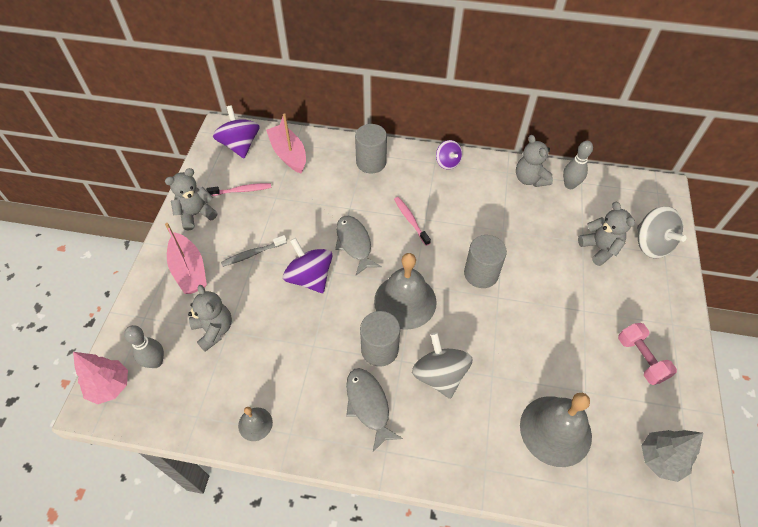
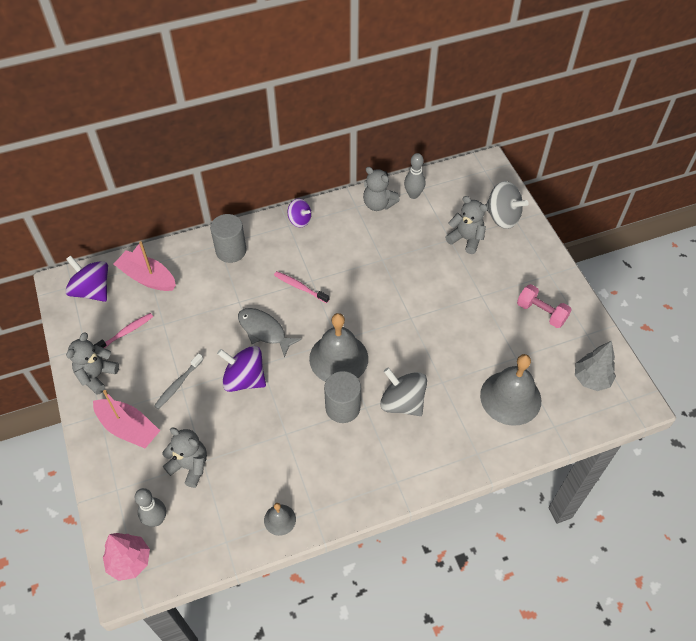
camera: 30 degrees left, 0 degrees up
grey fish [346,368,403,452] -> none
grey cylinder [464,235,507,288] -> none

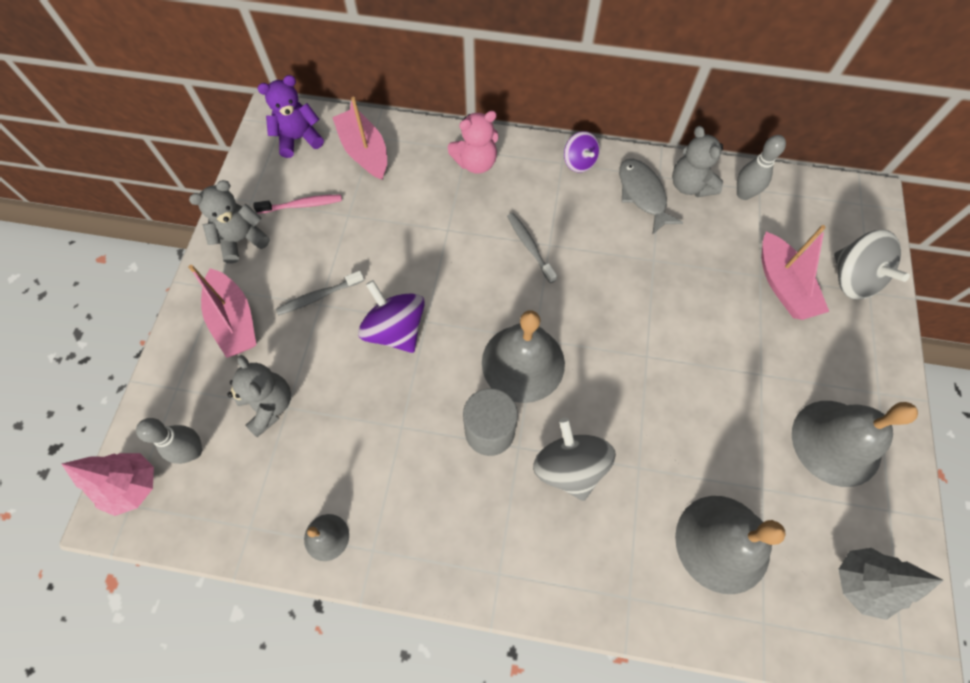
camera: 30 degrees right, 10 degrees up
purple spinning top [65,255,108,302] -> purple teddy bear [257,75,324,158]
grey cylinder [210,214,247,263] -> pink teddy bear [447,111,498,174]
grey fish [238,308,302,358] -> grey fish moved to [619,159,684,235]
pink toothbrush [274,271,330,303] -> grey toothbrush [507,213,557,283]
grey teddy bear [445,196,488,254] -> pink boat [761,225,829,320]
pink dumbbell [517,284,572,328] -> grey bell [792,401,918,487]

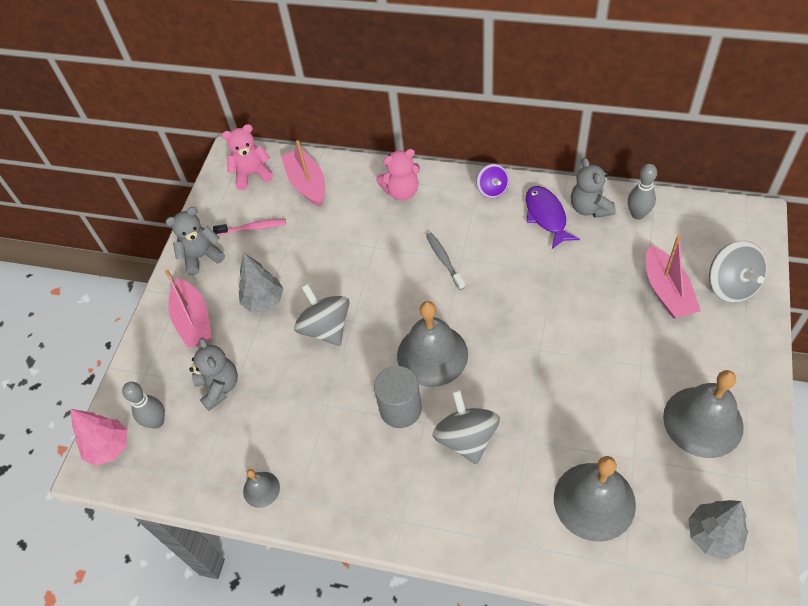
camera: 10 degrees right, 10 degrees down
purple teddy bear [257,75,324,158] -> pink teddy bear [222,124,273,190]
grey toothbrush [276,271,364,315] -> grey tree [239,253,284,312]
purple spinning top [358,280,425,353] -> grey spinning top [294,284,350,346]
grey fish [619,159,684,235] -> purple fish [526,186,580,249]

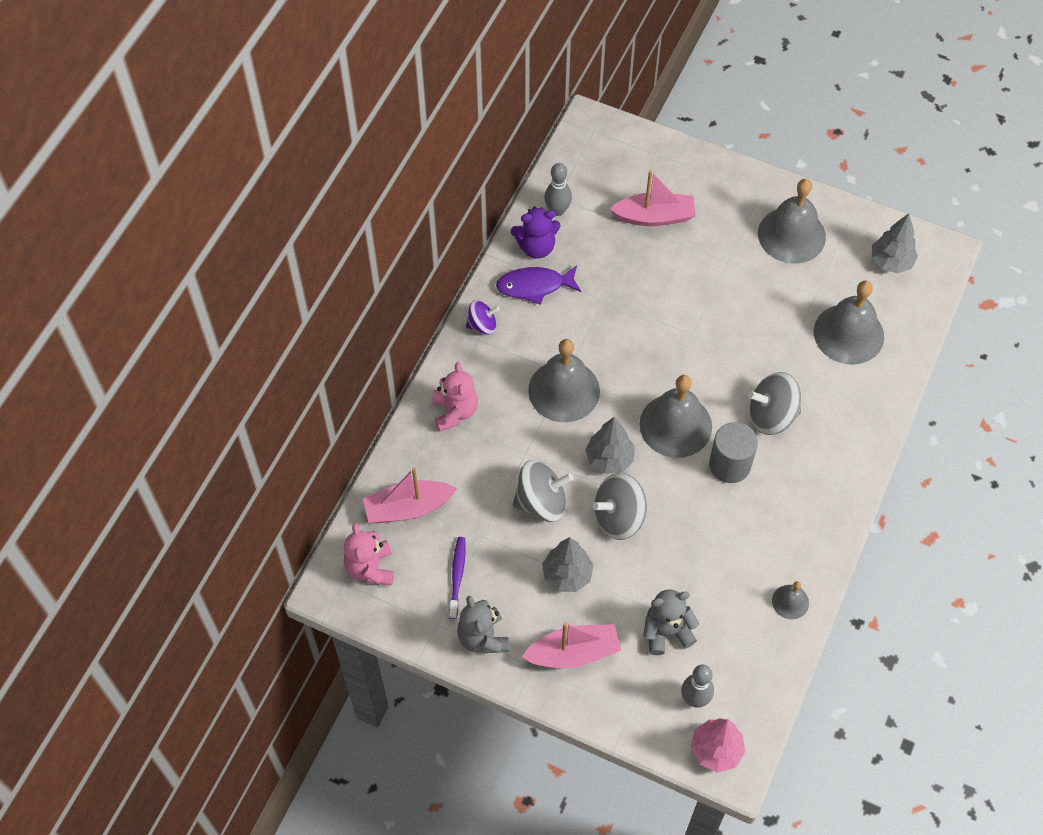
camera: 85 degrees left, 5 degrees up
pink toothbrush [213,219,286,235] -> purple toothbrush [449,537,466,619]
grey toothbrush [426,232,465,290] -> grey bell [528,339,600,422]
grey teddy bear [571,158,616,218] -> purple teddy bear [511,206,561,258]
grey spinning top [709,241,767,303] -> grey spinning top moved to [513,460,574,522]
none -> grey tree [585,417,634,474]

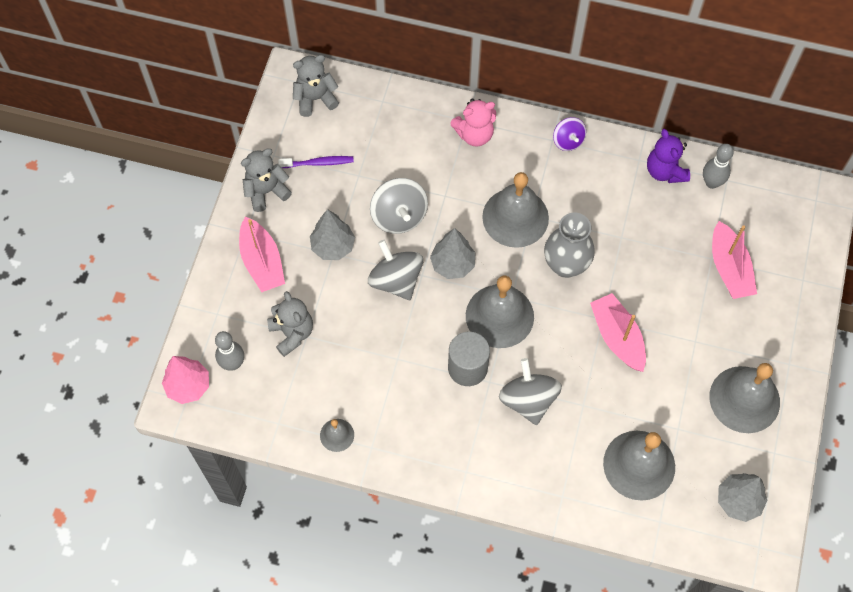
camera: 80 degrees right, 5 degrees up
pink teddy bear [344,523,394,586] -> grey teddy bear [293,55,339,117]
pink boat [363,467,457,523] -> pink boat moved to [590,293,646,372]
purple fish [496,265,581,305] -> none
none -> grey vase [544,212,595,278]

